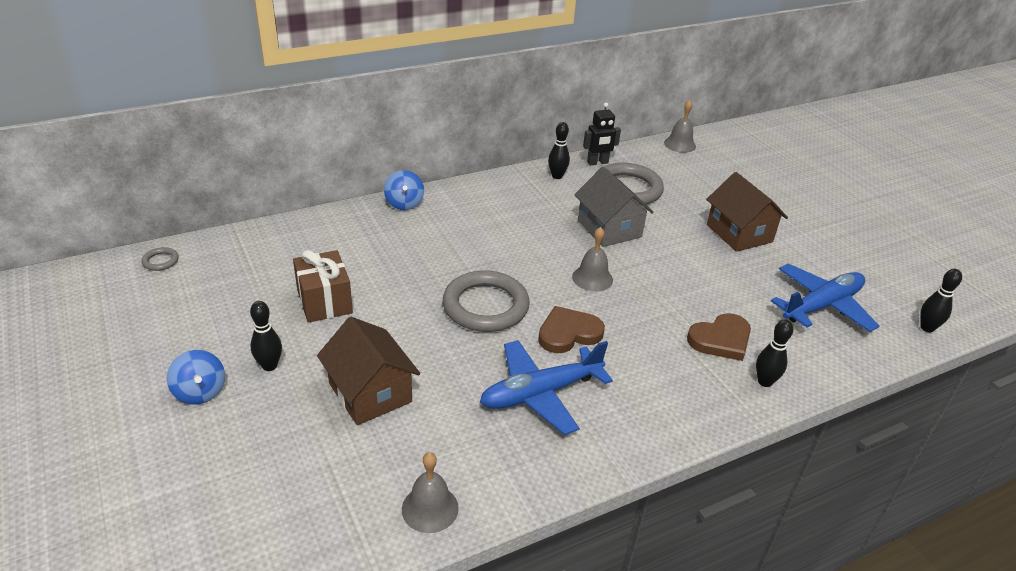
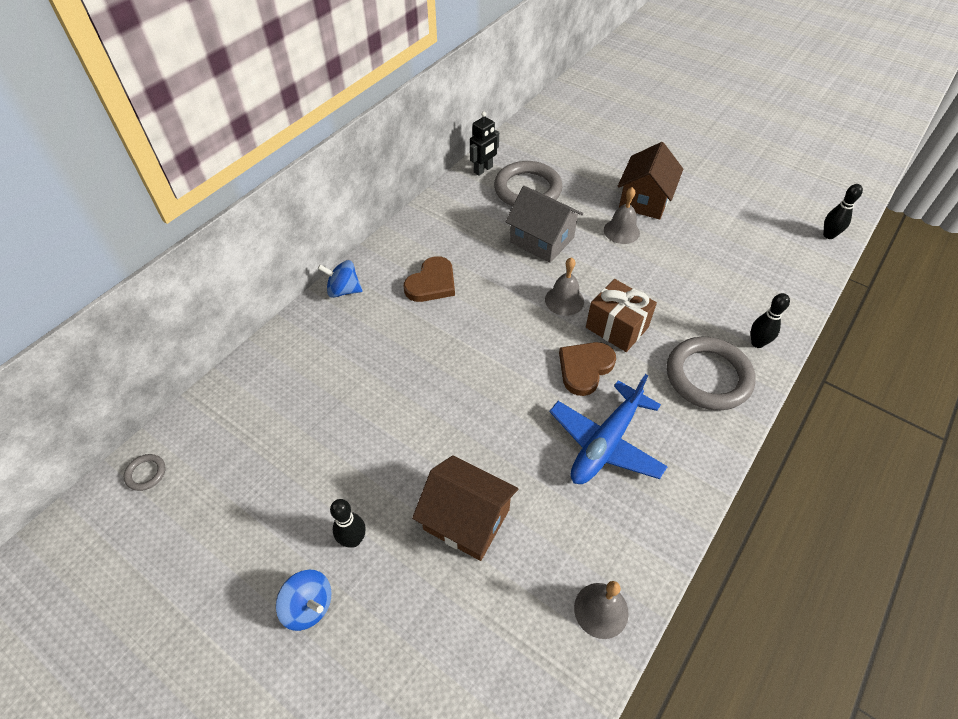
camera: 25 degrees left, 15 degrees up
brown gift [293,250,353,323] -> brown gift moved to [586,279,657,352]
blue spinning top [384,170,424,210] -> blue spinning top turned 135 degrees clockwise [318,260,363,298]
grey ring [443,270,530,332] -> grey ring moved to [667,337,756,410]
black bowling pin [548,122,570,179] -> none
grey bell [664,100,696,153] -> grey bell moved to [604,187,640,244]
brown heart [687,313,751,361] -> brown heart moved to [404,256,455,302]
brown house [706,172,788,252] -> brown house turned 75 degrees clockwise [618,142,683,220]
blue plane [771,264,879,332] -> none

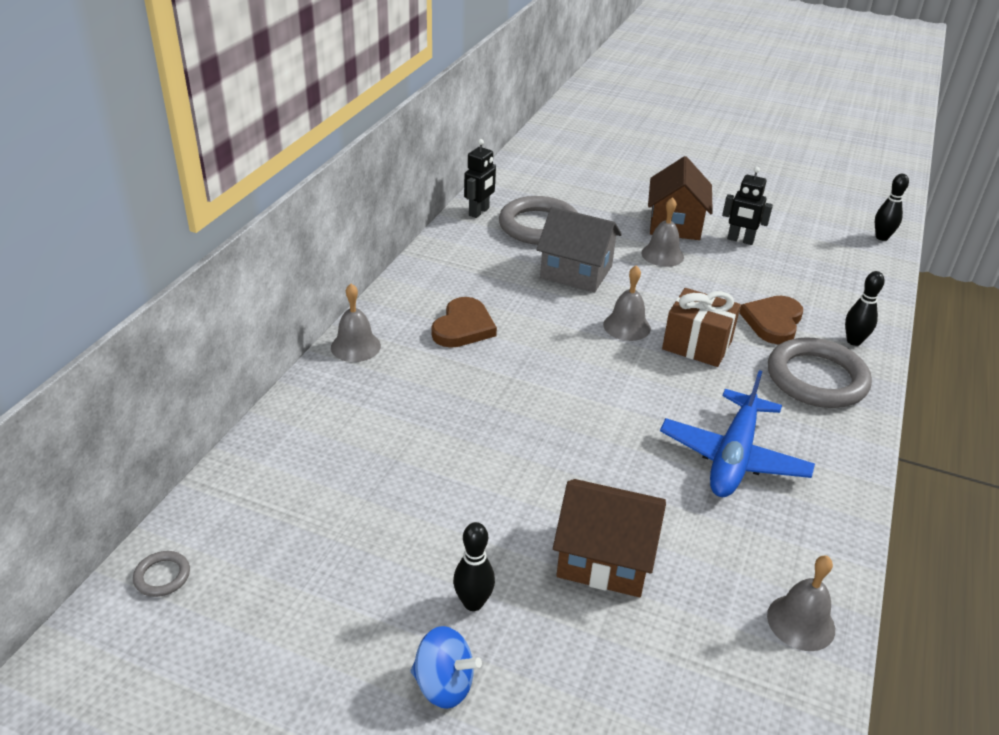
camera: 15 degrees left, 15 degrees down
blue spinning top [318,260,363,298] -> grey bell [331,283,381,362]
brown heart [559,342,616,396] -> brown heart moved to [739,296,803,344]
none -> black robot [722,167,773,245]

